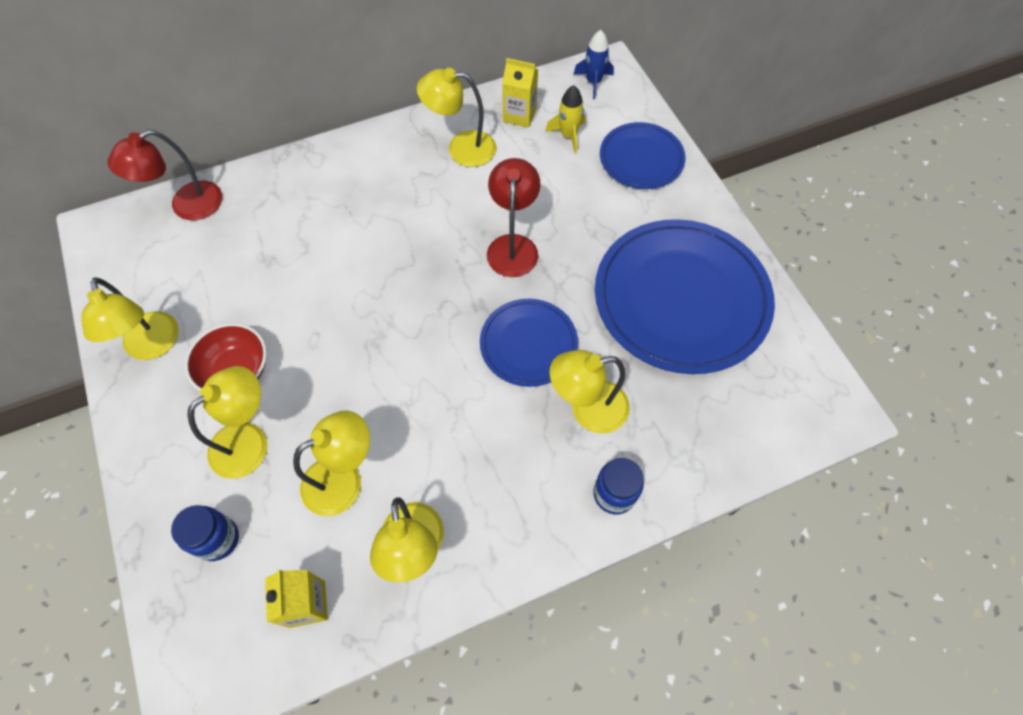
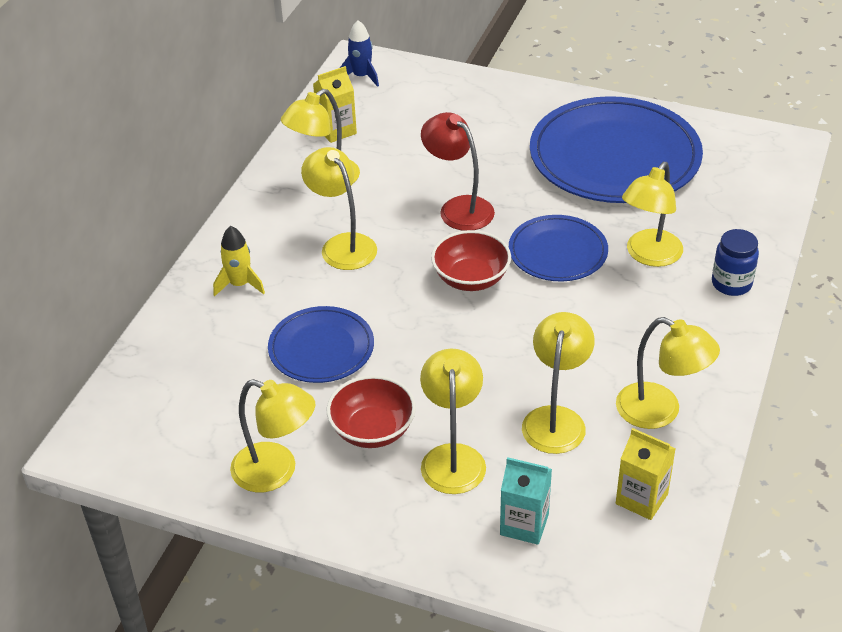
camera: 45 degrees left, 20 degrees down
red lamp [108,130,222,220] -> none
blue jar [171,505,239,561] -> turquoise carton [500,457,552,545]
yellow rocket [545,85,585,154] -> yellow rocket moved to [213,226,265,296]
blue plate [600,122,686,189] -> blue plate moved to [268,306,374,383]
none -> yellow lamp [301,147,377,270]
none -> red bowl [431,230,511,291]

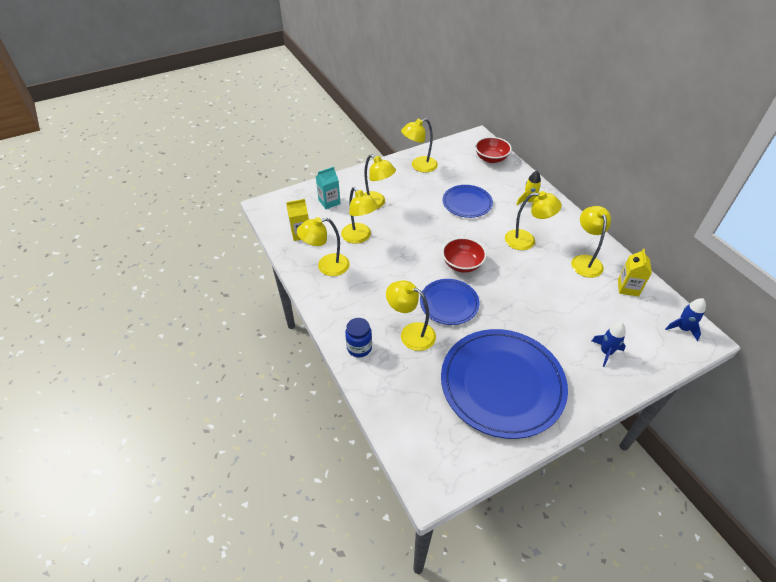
camera: 130 degrees right, 5 degrees up
red bowl [327,375,416,448] -> red bowl moved to [475,137,512,163]
red lamp [421,112,495,231] -> none
yellow lamp [622,162,683,267] -> yellow lamp turned 45 degrees counterclockwise [386,280,436,351]
none -> blue rocket [592,322,626,367]

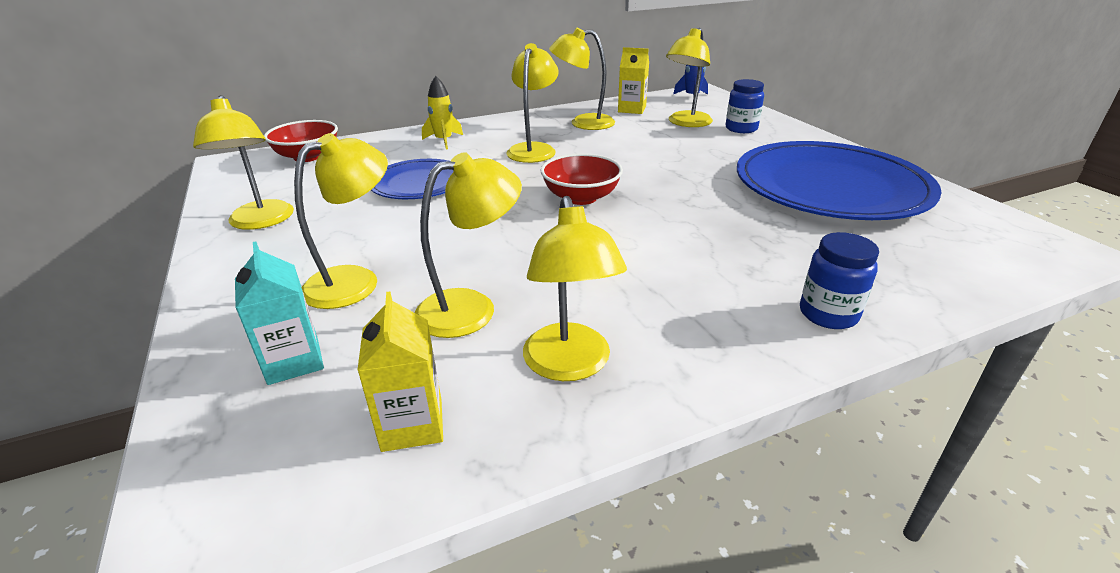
camera: 85 degrees left, 15 degrees down
yellow lamp [386,280,436,351] -> yellow lamp moved to [666,28,713,127]
blue plate [420,279,480,325] -> none
blue rocket [592,322,626,367] -> blue jar [726,79,764,133]

